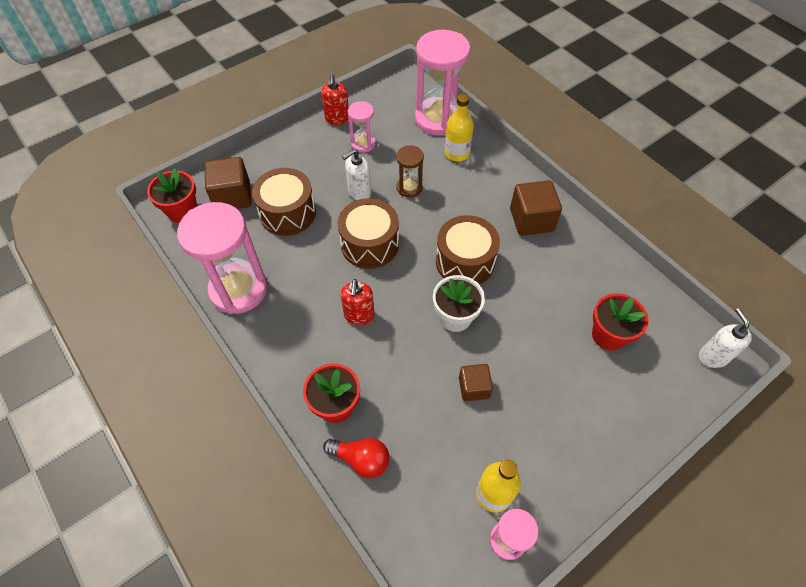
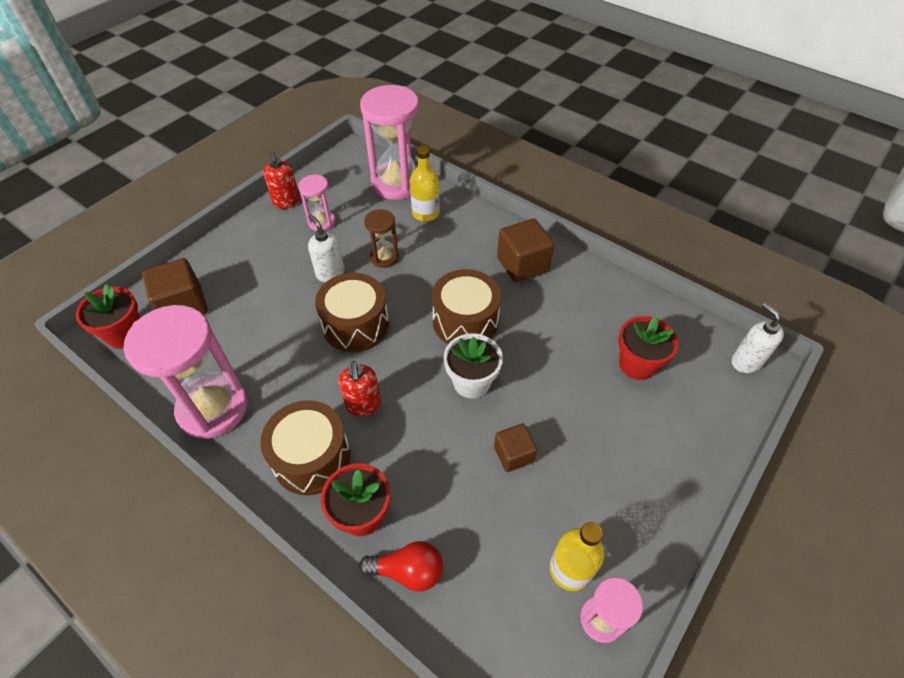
camera: 15 degrees left, 5 degrees down
brown drum [252,168,316,236] -> brown drum moved to [260,400,351,495]
white soap dispenser [342,149,371,200] -> white soap dispenser turned 105 degrees clockwise [308,214,345,282]

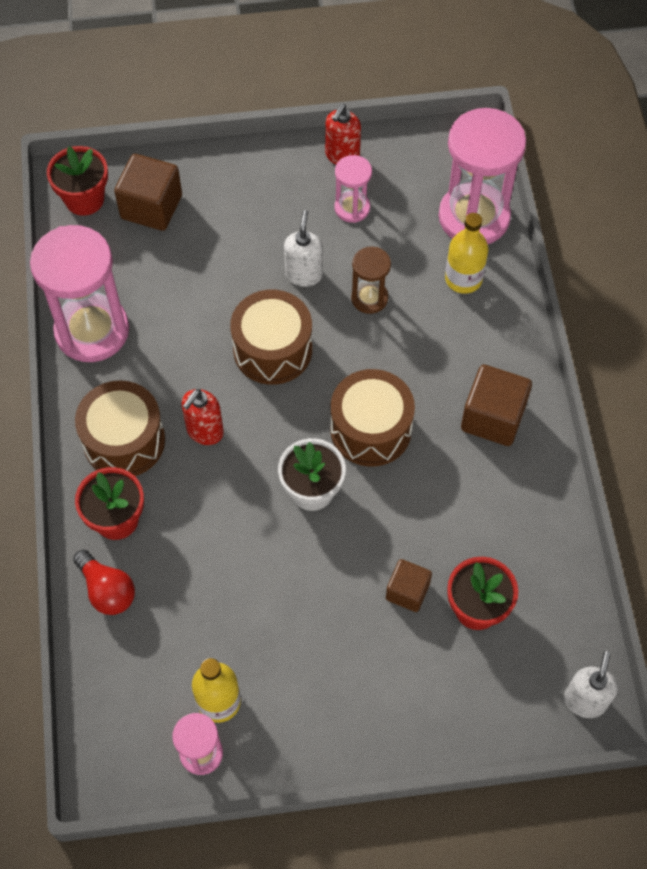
camera: 45 degrees right, 10 degrees up
brown cube [494,424,537,472] -> brown cube moved to [386,559,432,612]

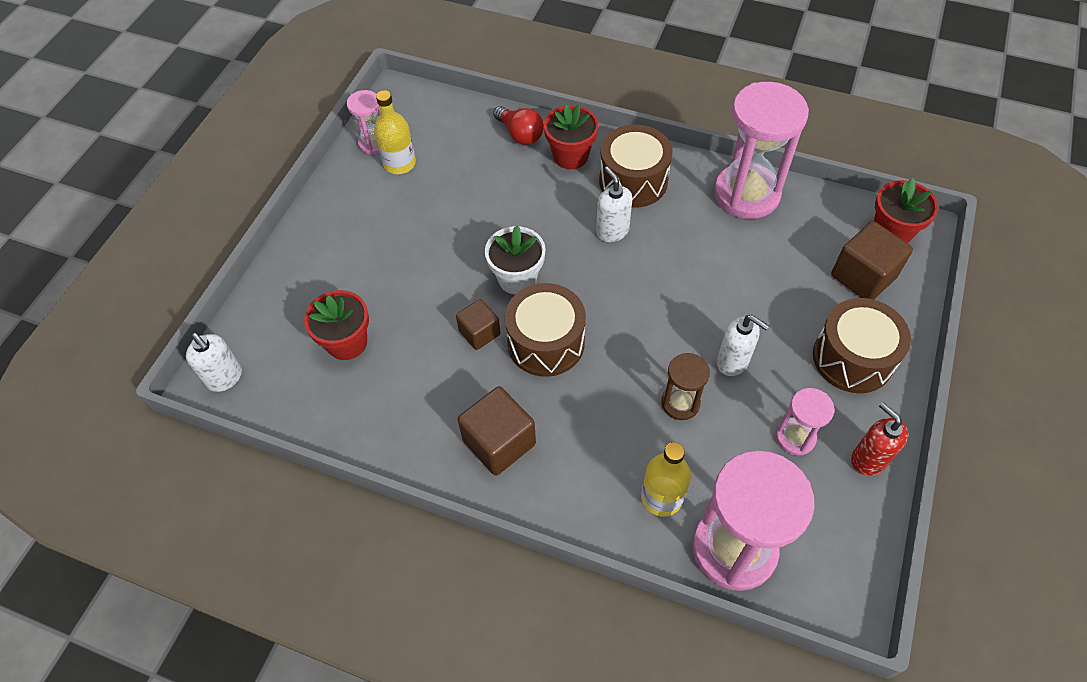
camera: 120 degrees right, 5 degrees down
red light bulb [73,550,135,615] -> red light bulb turned 120 degrees counterclockwise [493,106,544,145]
red soap dispenser [182,389,224,445] -> white soap dispenser [596,166,633,242]
brown drum [230,290,312,385] -> brown drum moved to [813,298,911,393]
brown cube [386,559,432,612] -> brown cube moved to [456,299,501,350]

